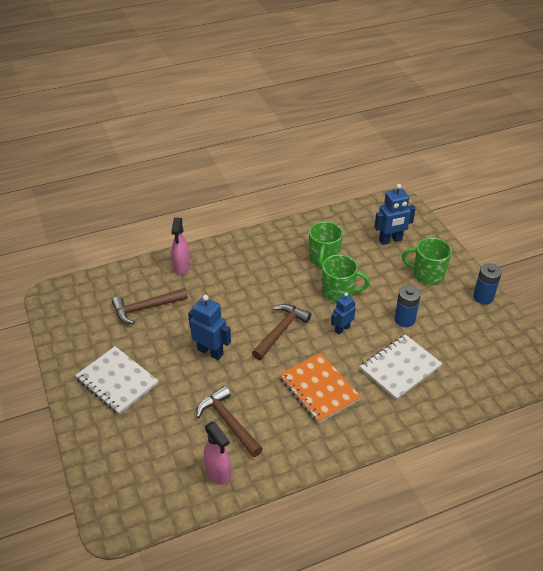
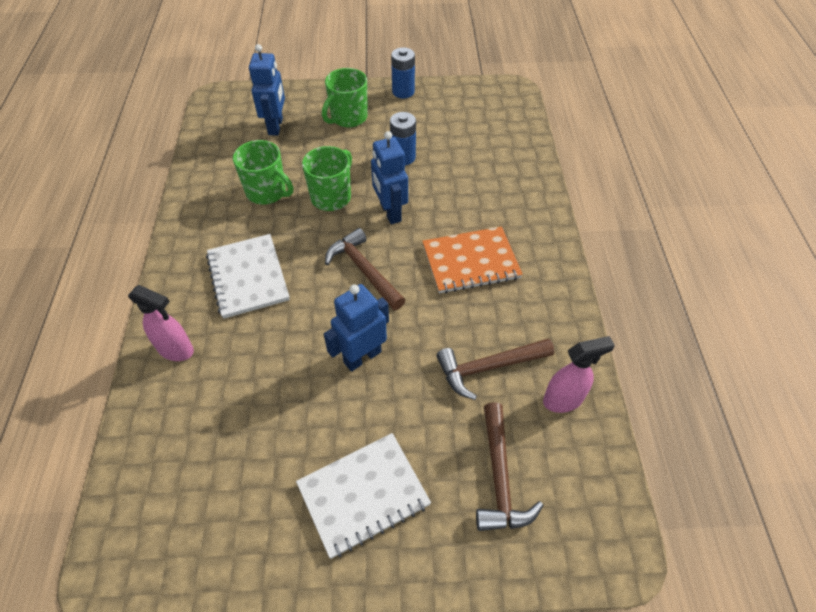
camera: 70 degrees left, 10 degrees up
brown hammer [112,288,188,325] -> brown hammer moved to [476,402,543,531]
blue robot [331,293,356,335] -> blue robot [371,131,408,224], size x1.53
white notebook [360,334,443,400] -> white notebook moved to [206,234,290,319]

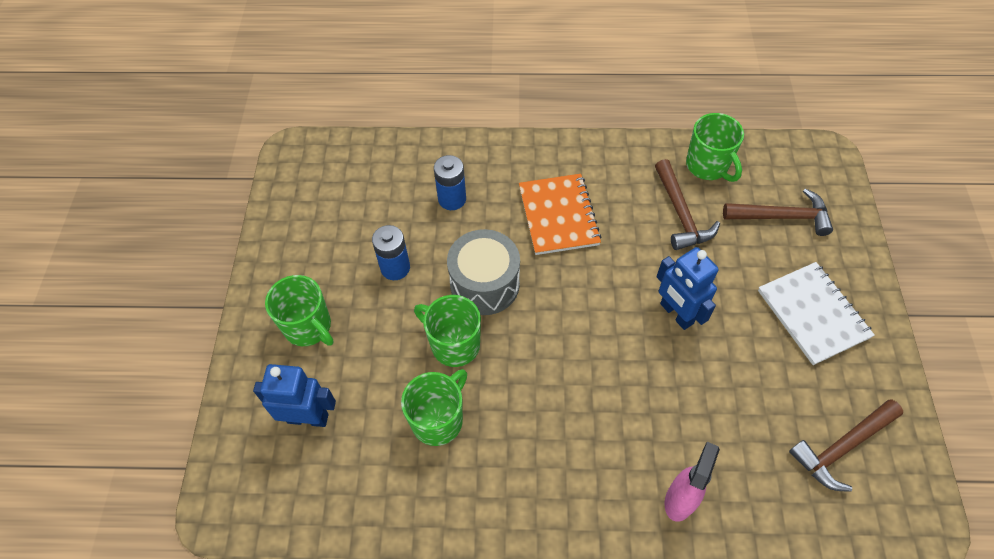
camera: 85 degrees left, 5 degrees up
white notebook [206,234,290,319] -> none
brown hammer [325,228,405,310] -> brown hammer moved to [789,399,904,492]
blue robot [371,131,408,224] -> grey drum [447,229,520,315]
blue battery [391,47,415,98] -> blue battery moved to [434,155,466,210]
pink spray bottle [543,336,615,413] -> green mug [686,113,744,182]

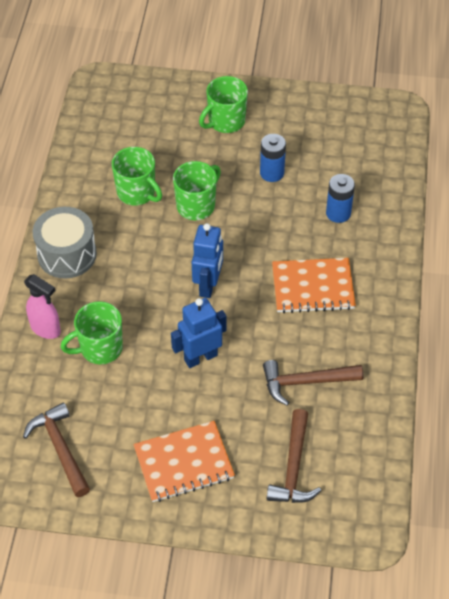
camera: 95 degrees right, 5 degrees down
blue robot [253,364,336,427] -> blue robot moved to [192,223,223,298]
grey drum [447,229,520,315] -> grey drum moved to [33,207,97,278]
green mug [686,113,744,182] -> green mug moved to [61,301,123,364]
white notebook [758,262,875,365] -> orange notebook [134,421,235,502]

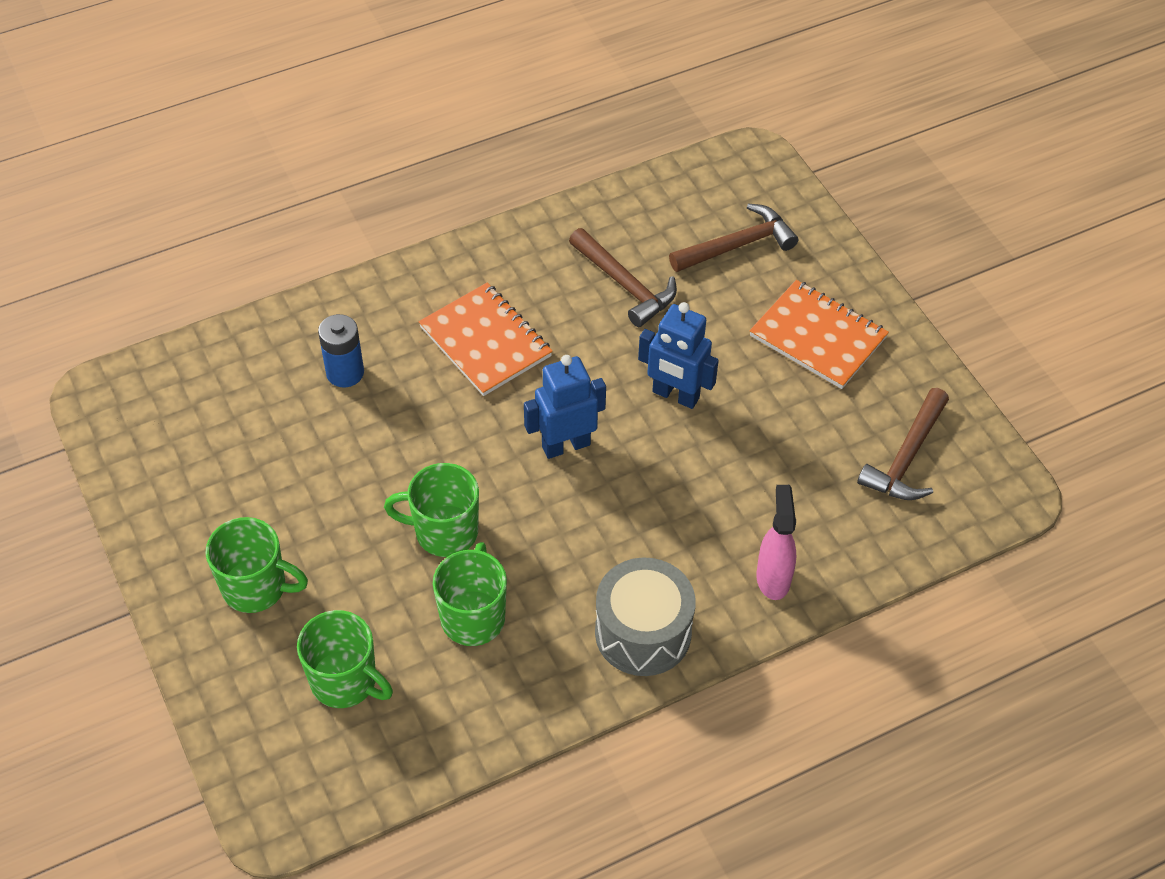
camera: 125 degrees left, 0 degrees up
green mug [61,301,123,364] -> green mug moved to [297,610,393,708]
blue battery [260,134,286,182] -> none

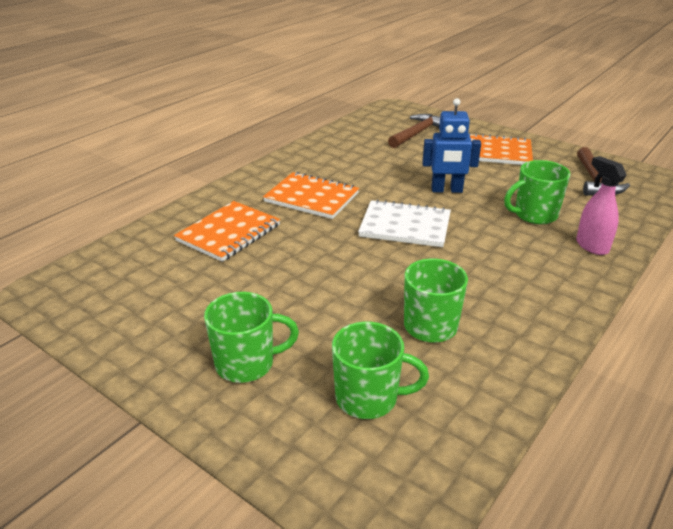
camera: 25 degrees left, 20 degrees down
blue battery [318,314,364,387] -> orange notebook [174,201,280,262]
green mug [384,463,479,557] -> green mug moved to [504,160,571,224]
blue robot [524,355,606,459] -> white notebook [358,199,451,247]
brown hammer [569,228,677,327] -> none
grey drum [595,557,696,676] -> none

